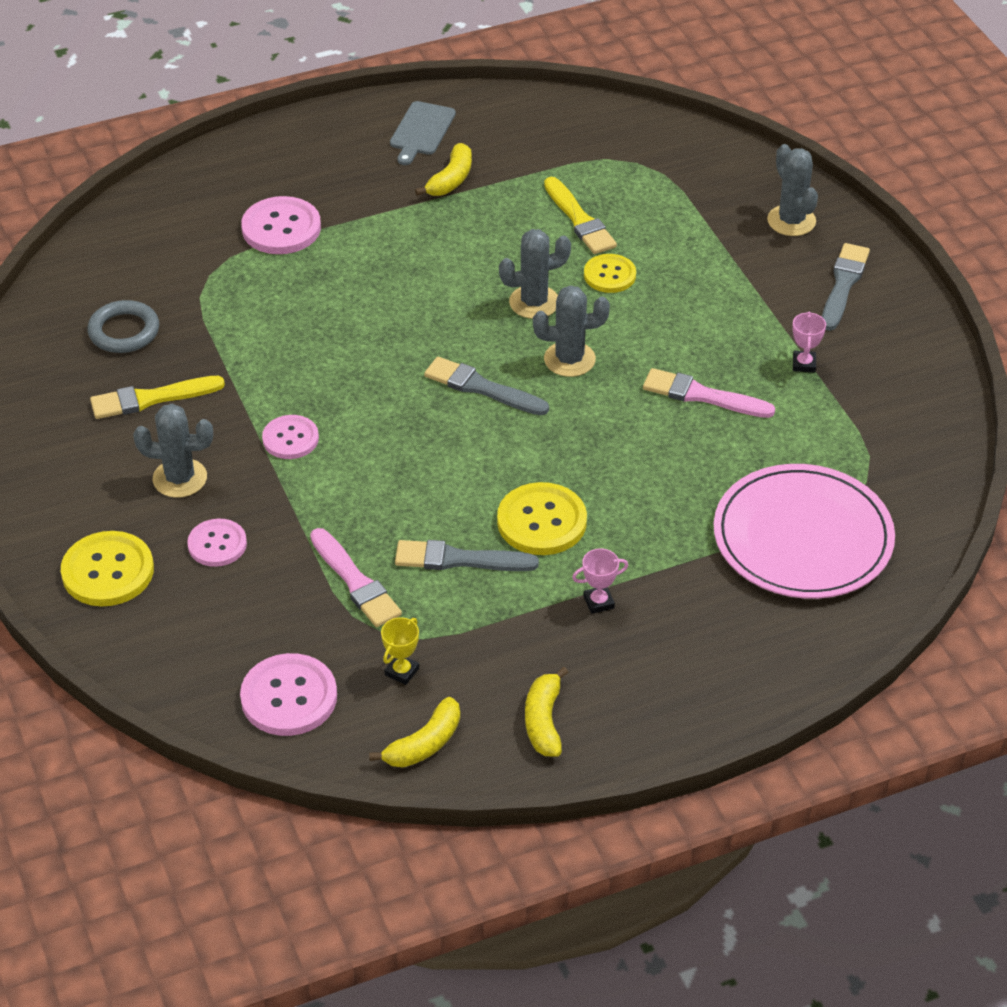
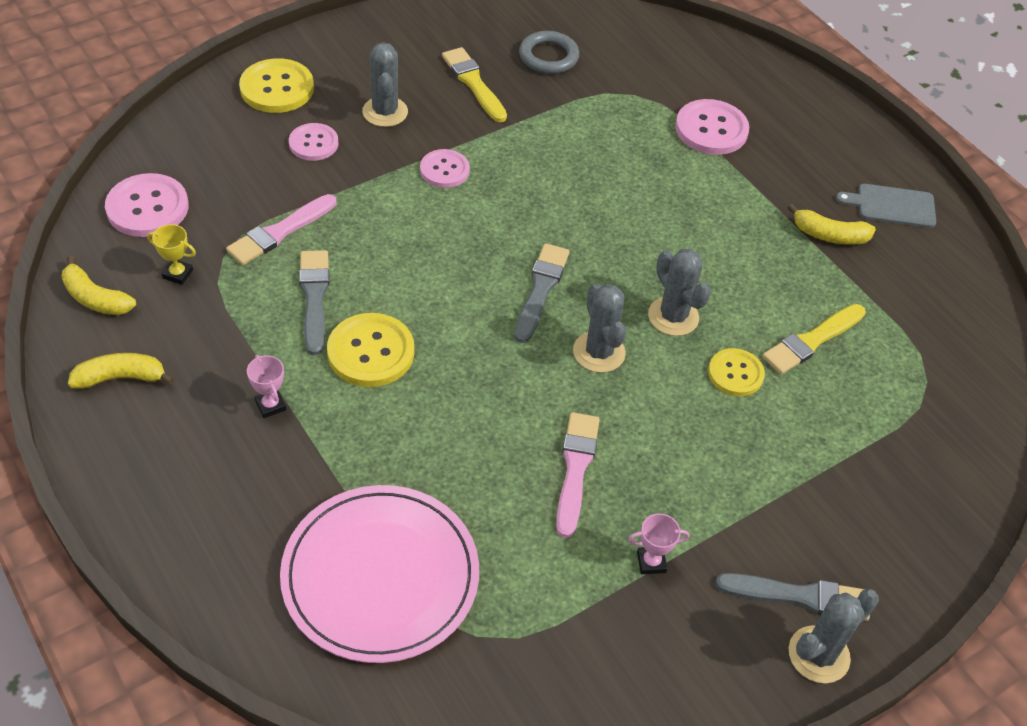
camera: 75 degrees right, 5 degrees up
grey cactus [767,144,818,236] -> grey cactus moved to [789,589,879,683]

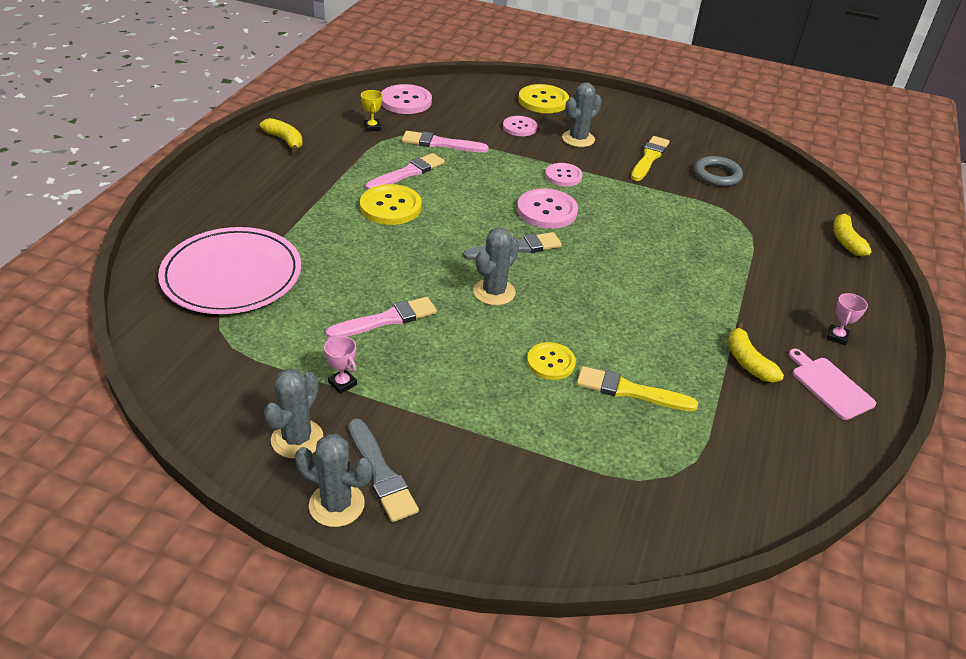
camera: 55 degrees right, 10 degrees down
yellow banana [61,256,136,315] -> yellow banana moved to [833,212,872,257]
pink trophy [247,355,286,418] -> pink trophy moved to [826,293,868,345]
grey brush [299,250,330,355] -> pink brush [366,153,445,190]
grey cactus [648,249,711,336] -> grey cactus moved to [264,369,323,459]
pink button [675,99,749,155] -> pink button moved to [517,188,578,229]
grey cutting board [836,184,936,228] -> pink cutting board [789,349,876,420]

